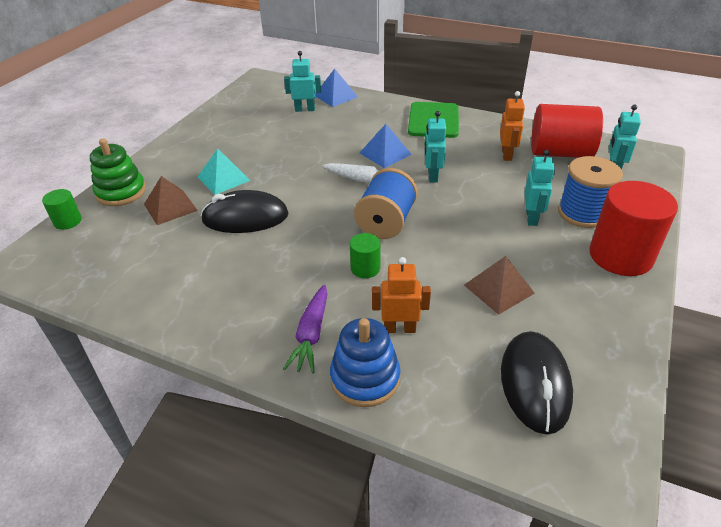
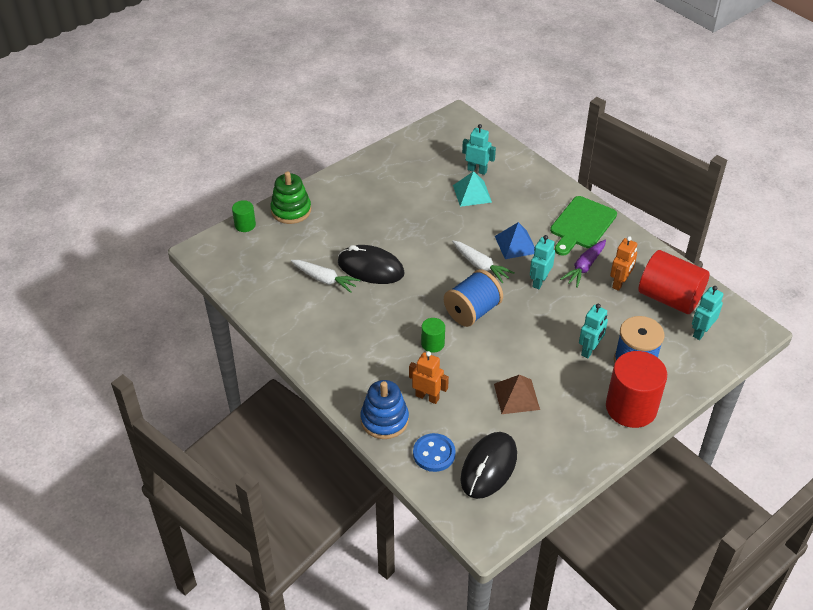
camera: 25 degrees right, 5 degrees up
brown pyramid [144,176,198,225] -> none
turquoise pyramid [198,148,251,195] -> turquoise pyramid moved to [453,171,492,207]
purple carrot [283,285,327,374] -> purple carrot moved to [560,240,606,288]
blue pyramid [315,69,358,107] -> none
none -> white carrot [291,260,360,293]
none -> blue button [413,433,456,472]

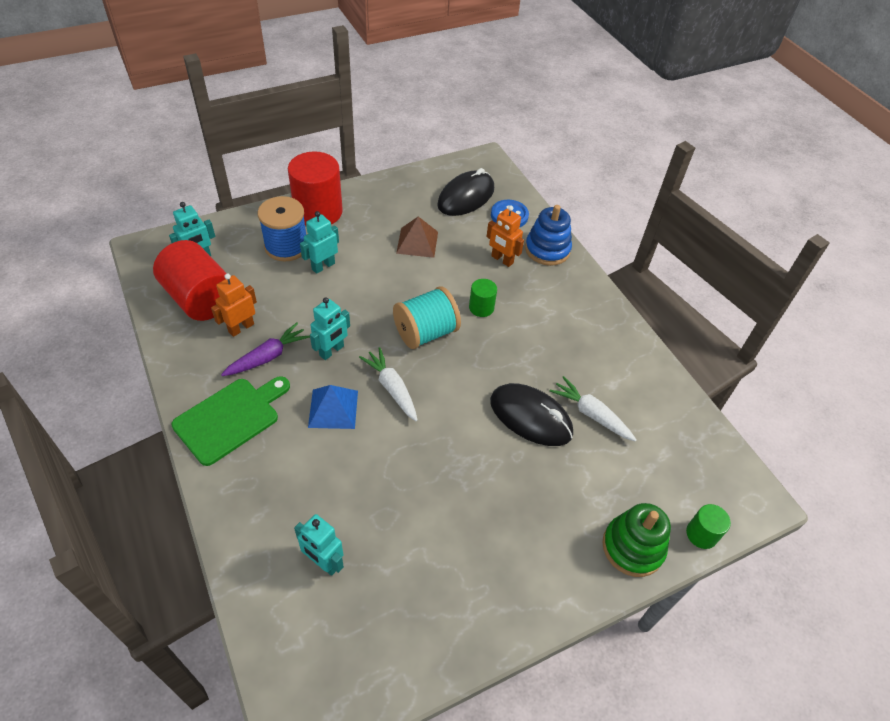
camera: 170 degrees left, 5 degrees up
blue spool [444,269,503,327] -> turquoise spool [393,286,461,349]
turquoise pyramid [453,171,492,207] -> none

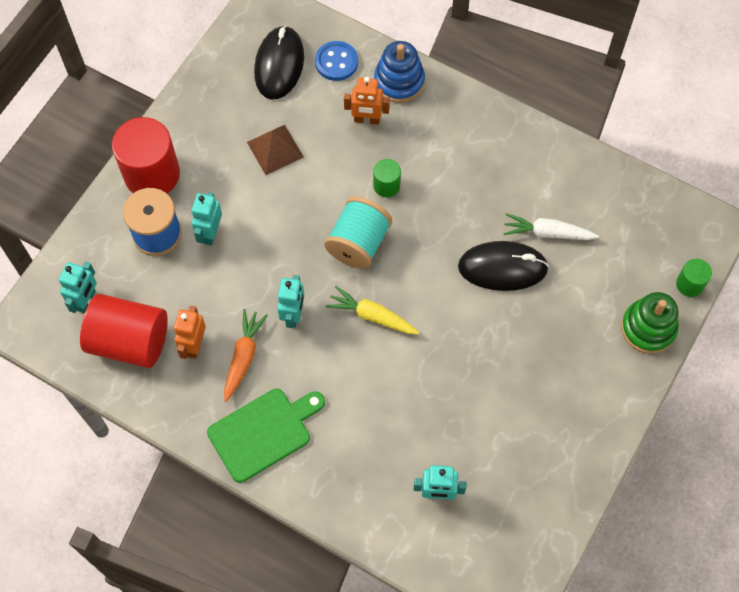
camera: 30 degrees left, 15 degrees up
green cutting board [171,376,290,466] -> green cutting board turned 45 degrees clockwise [207,389,325,483]
purple carrot [221,323,310,376] -> orange carrot [224,309,268,402]
blue pyramid [308,385,358,429] -> none
white carrot [359,347,418,421] -> yellow carrot [326,286,420,334]

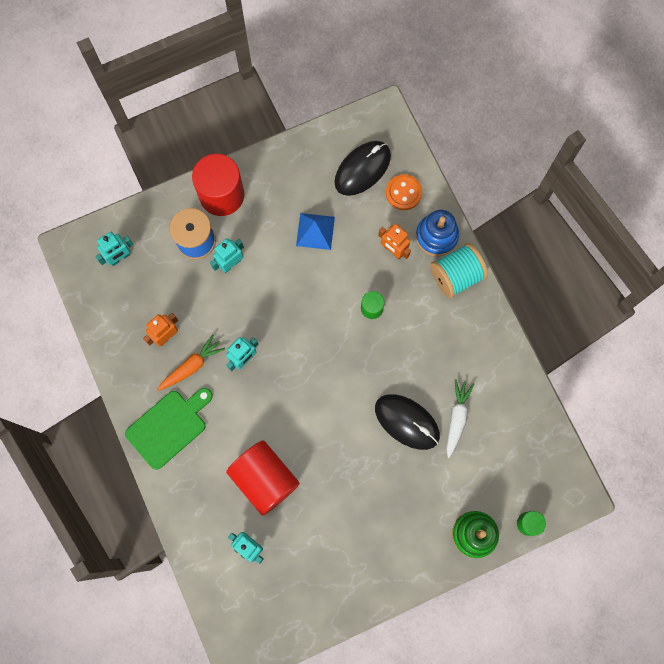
camera: 35 degrees right, 10 degrees up
red cylinder [80,294,168,368] -> red cylinder moved to [226,440,300,516]
green cutting board [207,389,325,483] -> green cutting board turned 45 degrees counterclockwise [125,388,213,470]
brown pyramid [247,125,304,175] -> blue pyramid [296,213,335,250]
blue button [315,41,358,81] -> orange button [386,174,422,210]
turquoise spool [324,196,392,269] -> turquoise spool moved to [430,243,488,298]
yellow carrot [326,286,420,334] -> none
white carrot [503,213,599,240] -> white carrot turned 60 degrees clockwise [446,379,475,458]

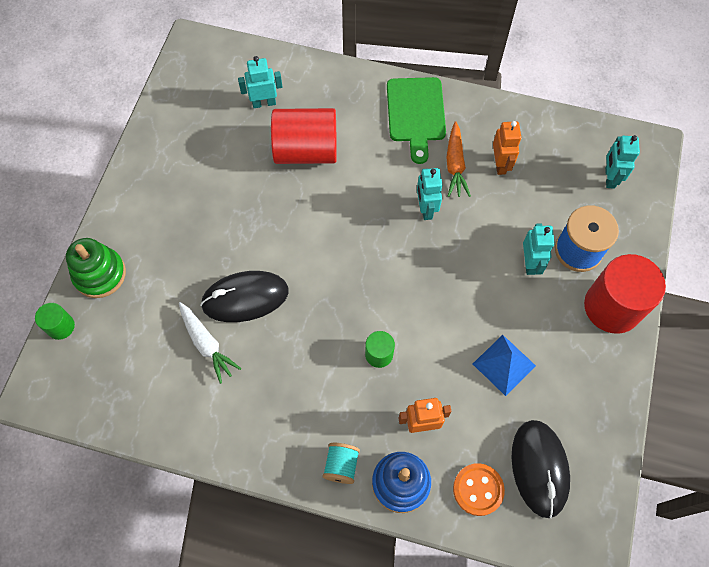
camera: 130 degrees right, 10 degrees down
turquoise spool [430,243,488,298] -> turquoise spool [323,443,360,484], size x0.58

